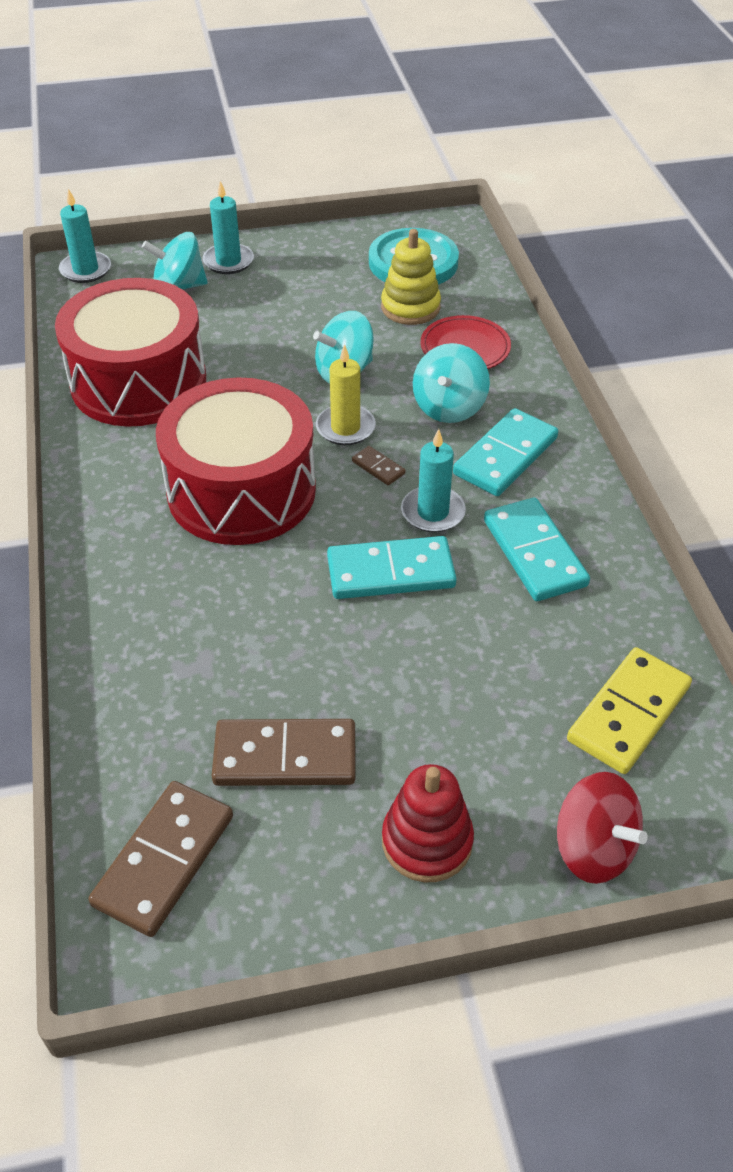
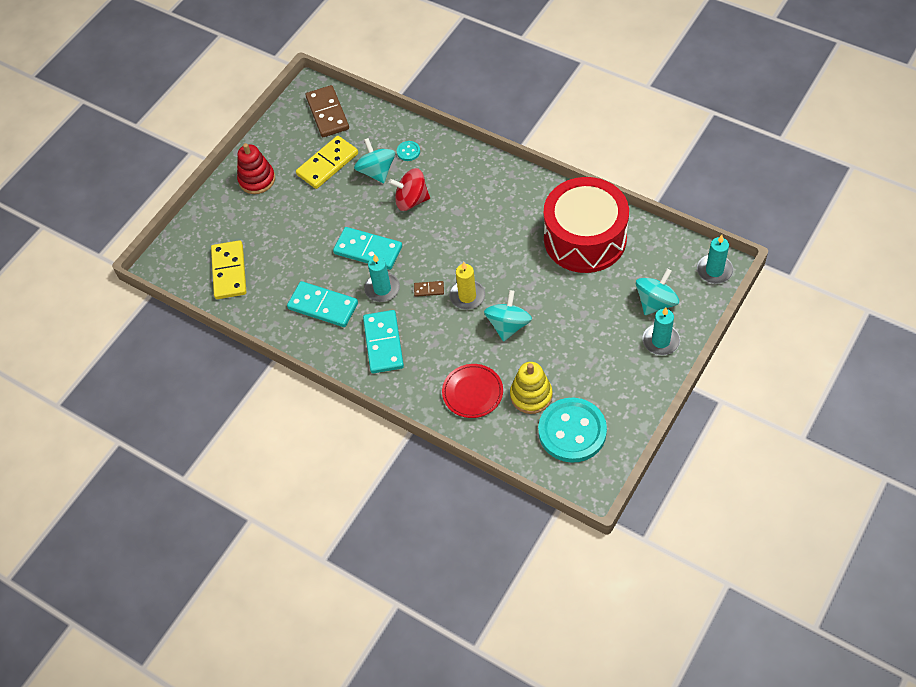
camera: 140 degrees right, 10 degrees up
red drum [156,378,316,545] -> none
brown domino [212,719,355,786] -> yellow domino [296,136,358,189]
turquoise domino [327,536,457,599] -> turquoise domino turned 75 degrees clockwise [333,227,402,270]
turquoise spinning top [413,343,490,423] -> turquoise spinning top moved to [354,138,395,183]
red spinning top [557,772,648,884] -> red spinning top moved to [389,168,430,211]
none -> turquoise button [397,141,420,161]

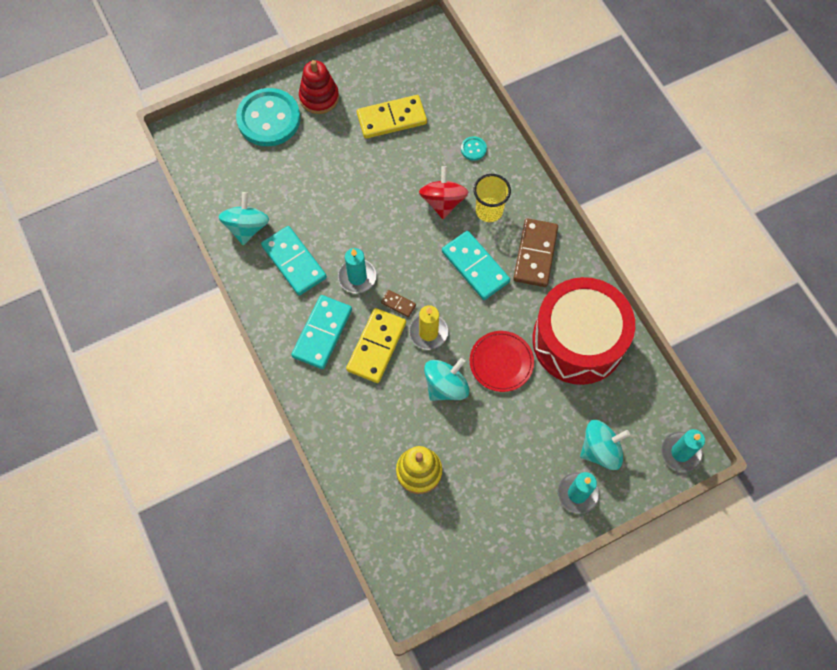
camera: 25 degrees right, 10 degrees up
yellow domino [211,240,246,299] -> yellow domino moved to [346,308,406,383]
brown domino [306,85,349,137] -> brown domino moved to [513,218,558,287]
turquoise domino [333,227,402,270] -> turquoise domino moved to [442,231,510,300]
turquoise spinning top [354,138,395,183] -> turquoise spinning top moved to [218,192,269,245]
red spinning top [389,168,430,211] -> red spinning top turned 60 degrees clockwise [419,166,469,219]
red plate [442,364,503,418] -> red plate moved to [470,331,534,392]
turquoise button [538,398,607,463] -> turquoise button moved to [236,88,300,147]
none -> yellow cup [473,174,511,222]

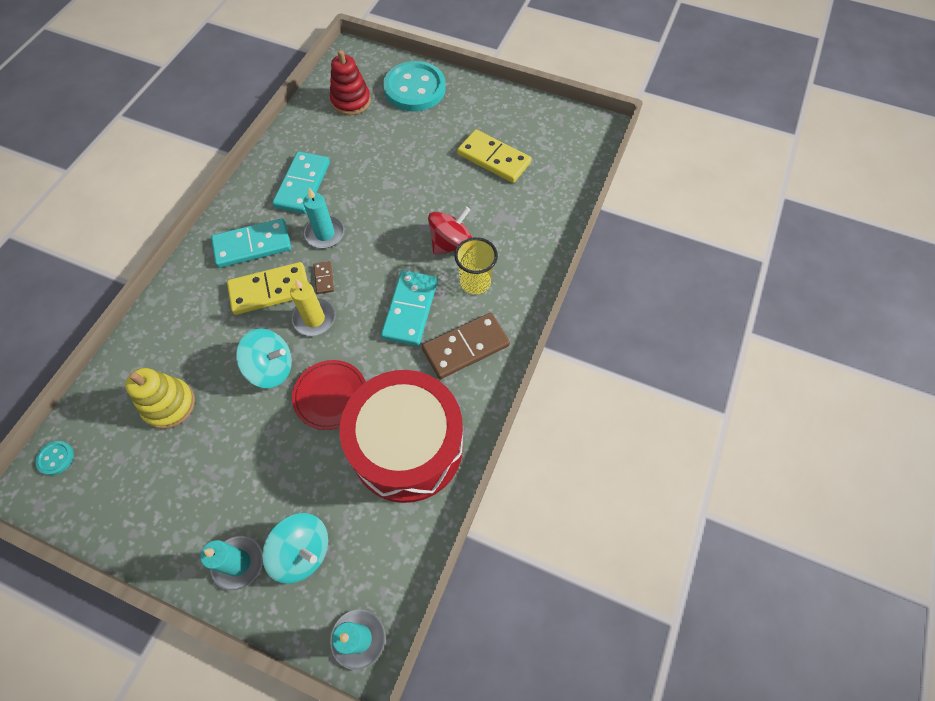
camera: 50 degrees right, 5 degrees down
turquoise spinning top [218,192,269,245] -> none
red stacking toy [299,60,339,114] -> red stacking toy moved to [330,50,371,115]
turquoise button [461,136,487,161] -> turquoise button moved to [36,441,74,475]

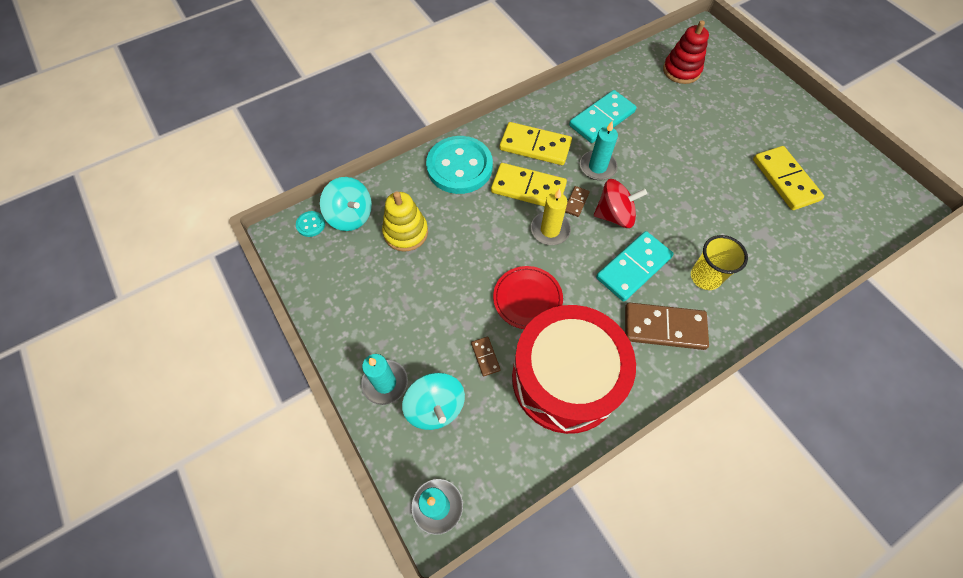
camera: 35 degrees right, 0 degrees up
turquoise domino [211,218,291,268] -> yellow domino [500,122,572,165]
turquoise spinning top [236,329,292,388] -> turquoise spinning top moved to [320,177,372,231]
turquoise button [383,61,446,111] -> turquoise button moved to [426,136,493,194]
red spinning top [428,206,472,255] -> red spinning top moved to [594,179,647,228]
none -> brown domino [471,337,501,376]

